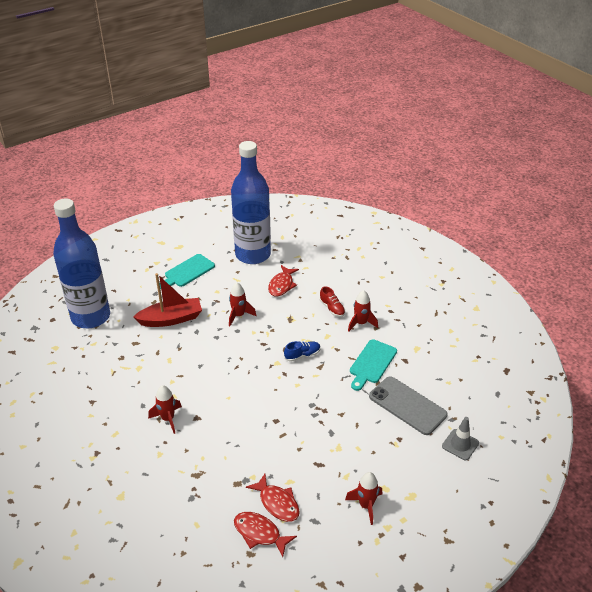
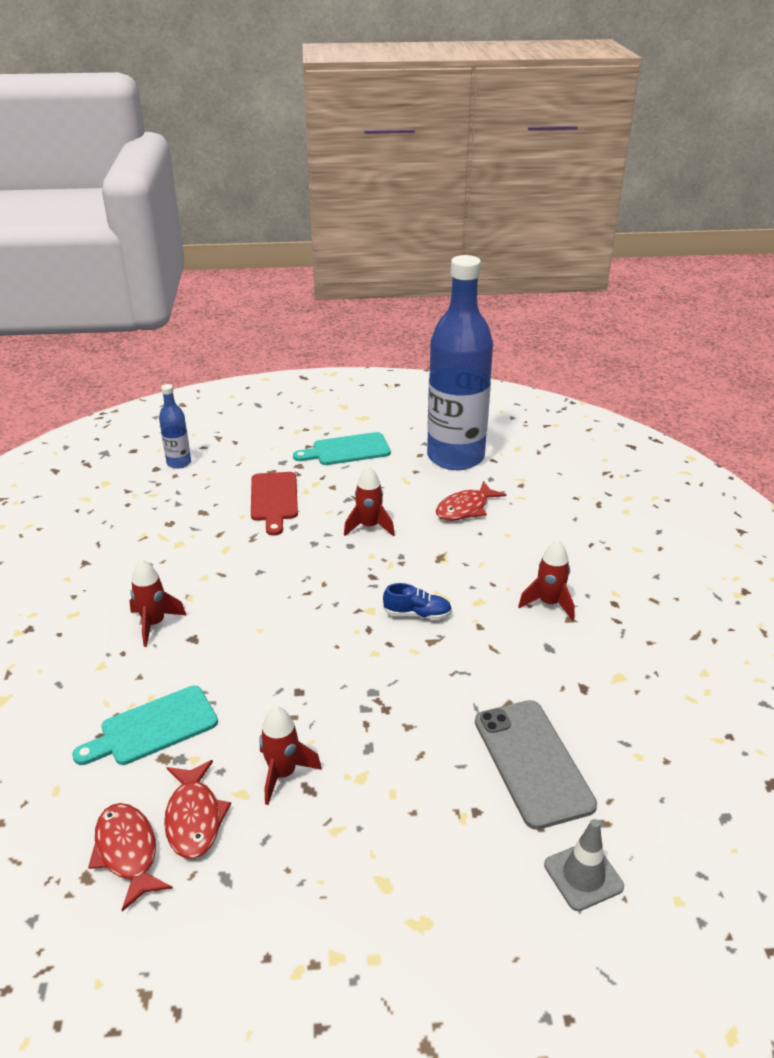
camera: 30 degrees right, 5 degrees down
blue bottle [53,198,110,328] -> blue bottle [159,384,191,469], size x0.42
red boat [133,273,202,327] -> red cutting board [251,472,298,536]
red shoe [319,286,345,317] -> none
red rocket [345,472,382,525] -> red rocket moved to [259,706,322,805]
turquoise cutting board [350,339,397,391] -> turquoise cutting board moved to [72,686,218,765]

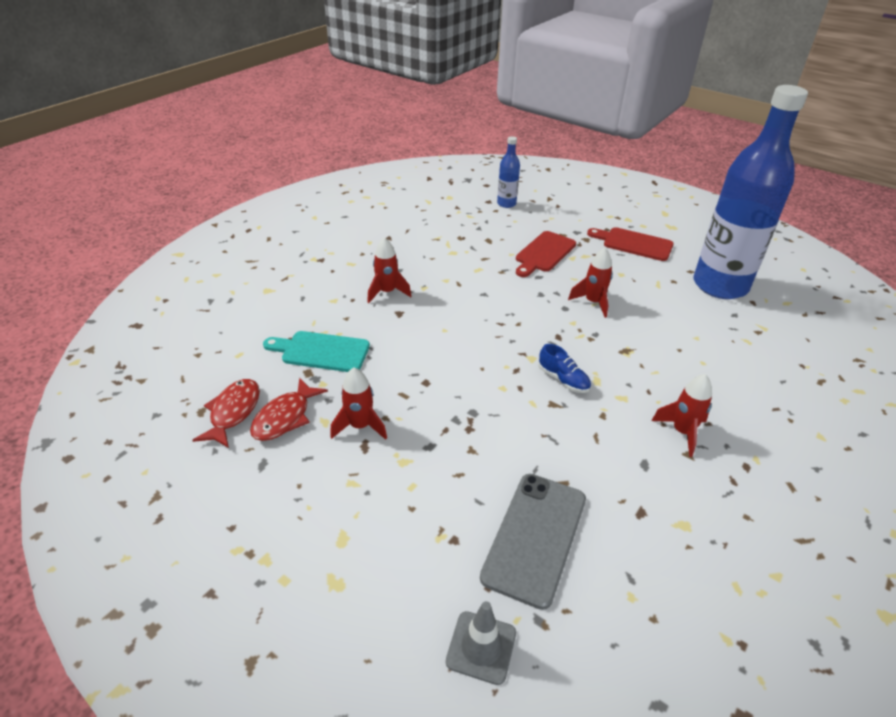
camera: 40 degrees right, 5 degrees up
turquoise cutting board [293,432,391,465] -> red cutting board [587,227,674,261]
red fish [436,481,507,521] -> none

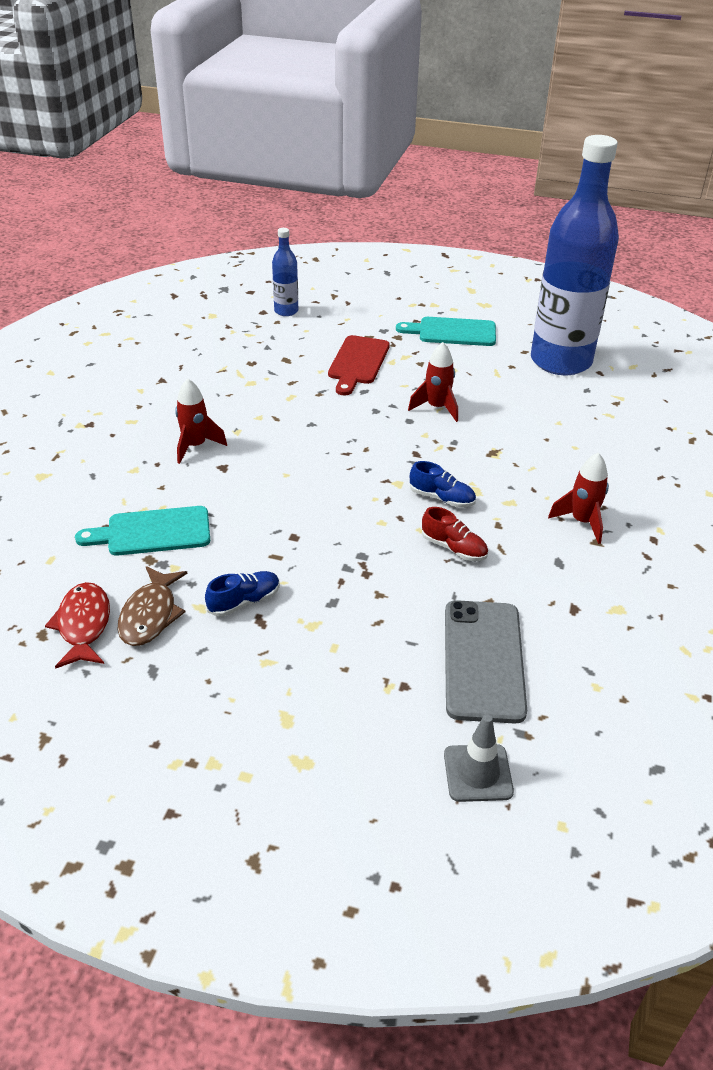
camera: 20 degrees left, 0 degrees up
red fish [250,377,328,441] -> brown fish [117,566,187,646]
red rocket [330,367,387,440] -> blue shoe [205,571,280,617]
red cutting board [587,227,674,261] -> turquoise cutting board [396,317,496,346]
none -> red shoe [422,507,488,561]

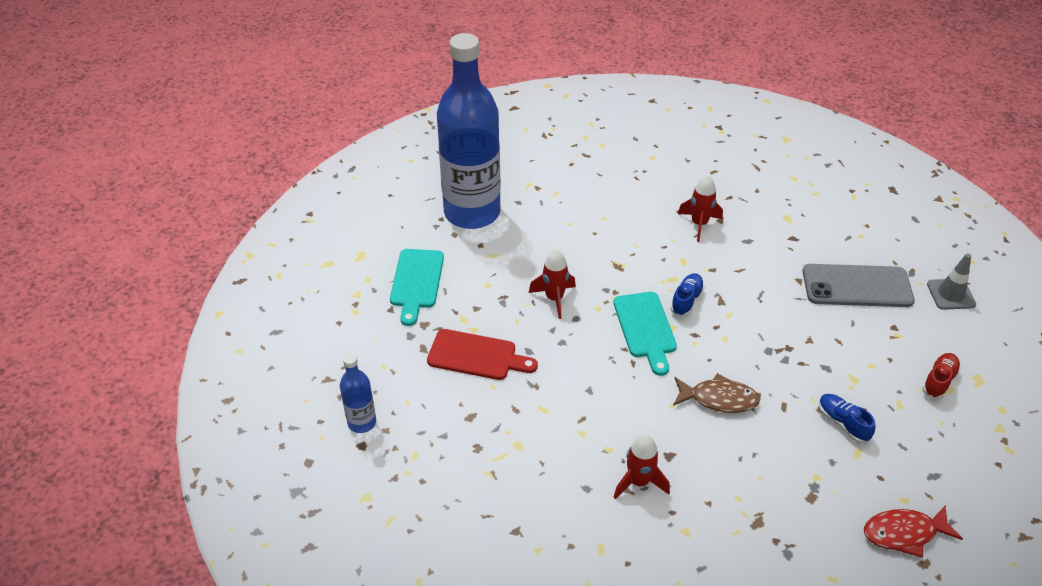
camera: 90 degrees left, 5 degrees up
turquoise cutting board [75,506,210,556] -> turquoise cutting board moved to [613,292,677,376]
brown fish [117,566,187,646] -> brown fish moved to [673,373,760,413]
red shoe [422,507,488,561] -> red shoe moved to [922,353,961,399]

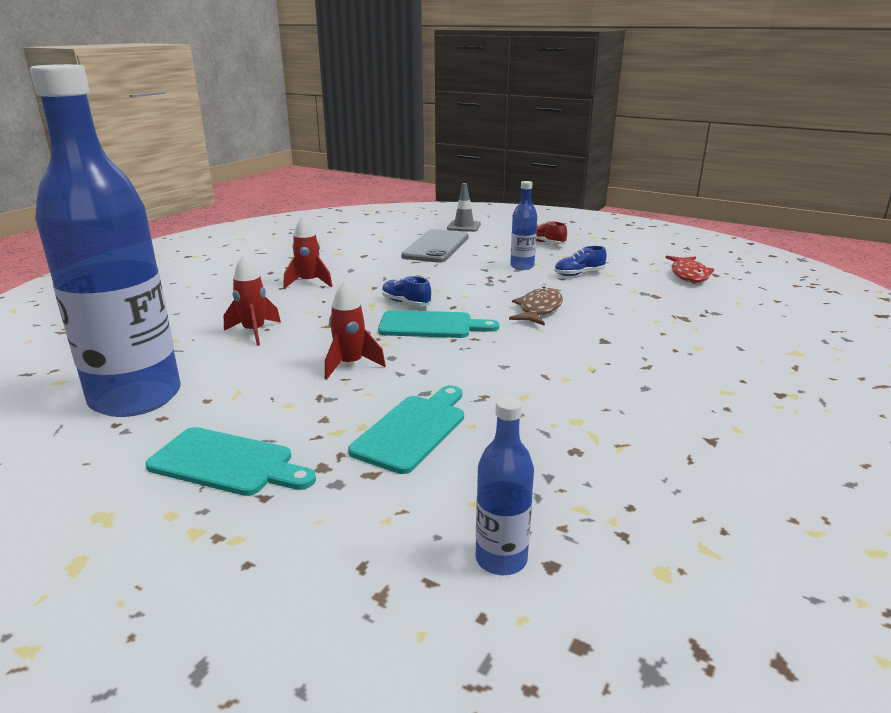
camera: 75 degrees left, 20 degrees down
red cutting board [427,329,538,380] -> turquoise cutting board [348,385,464,474]
red rocket [613,434,670,499] -> red rocket moved to [224,254,281,345]
none -> blue bottle [510,181,537,270]

